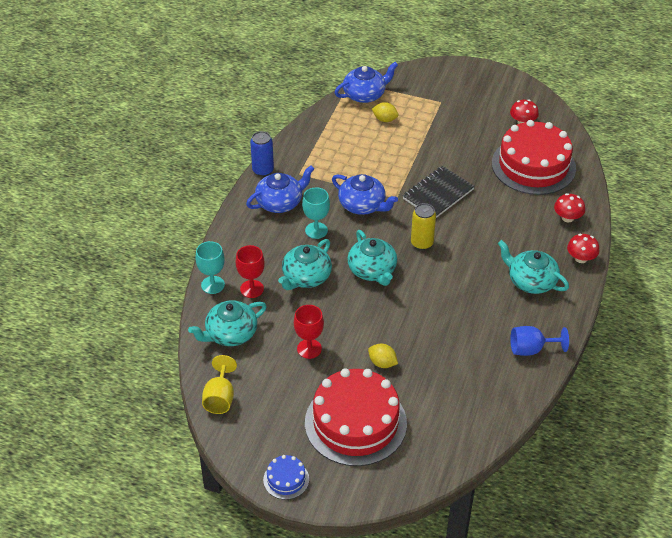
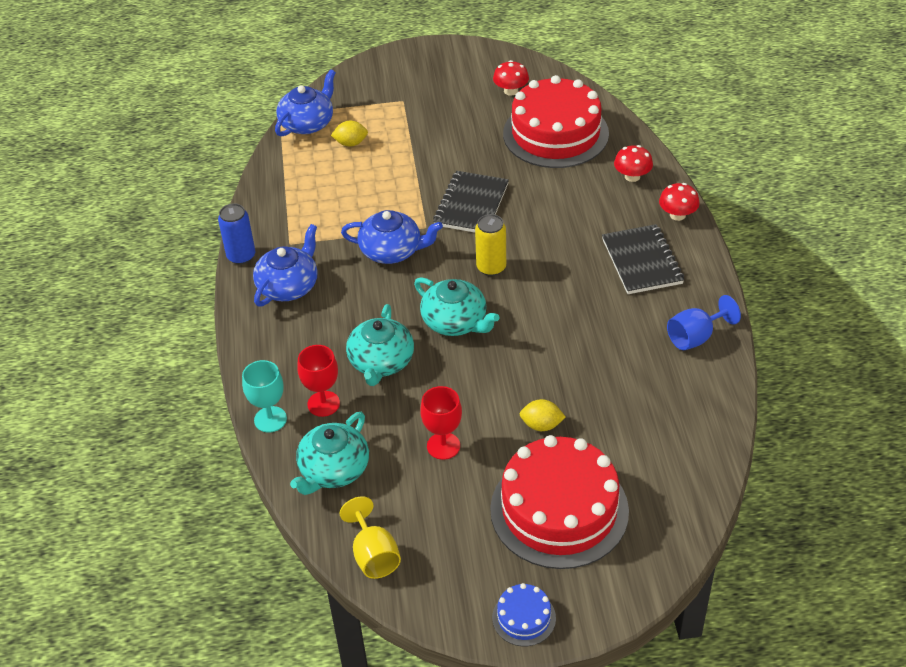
camera: 25 degrees left, 0 degrees up
turquoise goblet [302,188,330,239] -> none
turquoise teapot [498,240,569,294] -> black notebook [602,224,684,294]

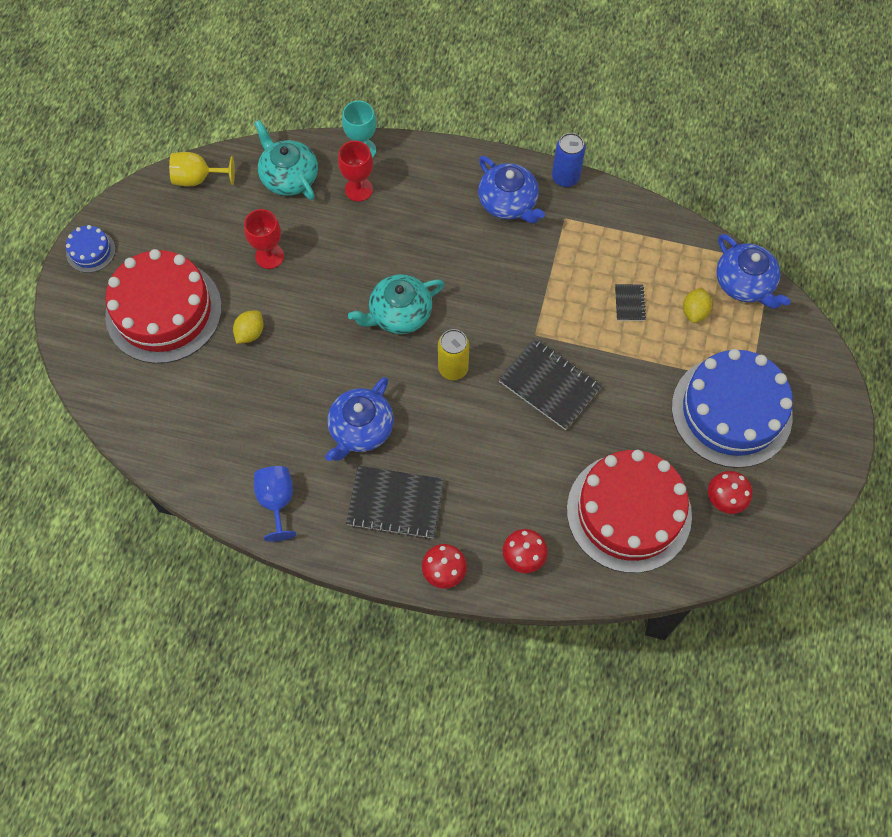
camera: 110 degrees right, 20 degrees up
blue teapot [341,210,443,264] -> blue teapot moved to [325,377,394,461]
turquoise teapot [346,304,414,386] -> none
none -> black notebook [615,284,646,321]
none -> blue cake [672,349,793,468]

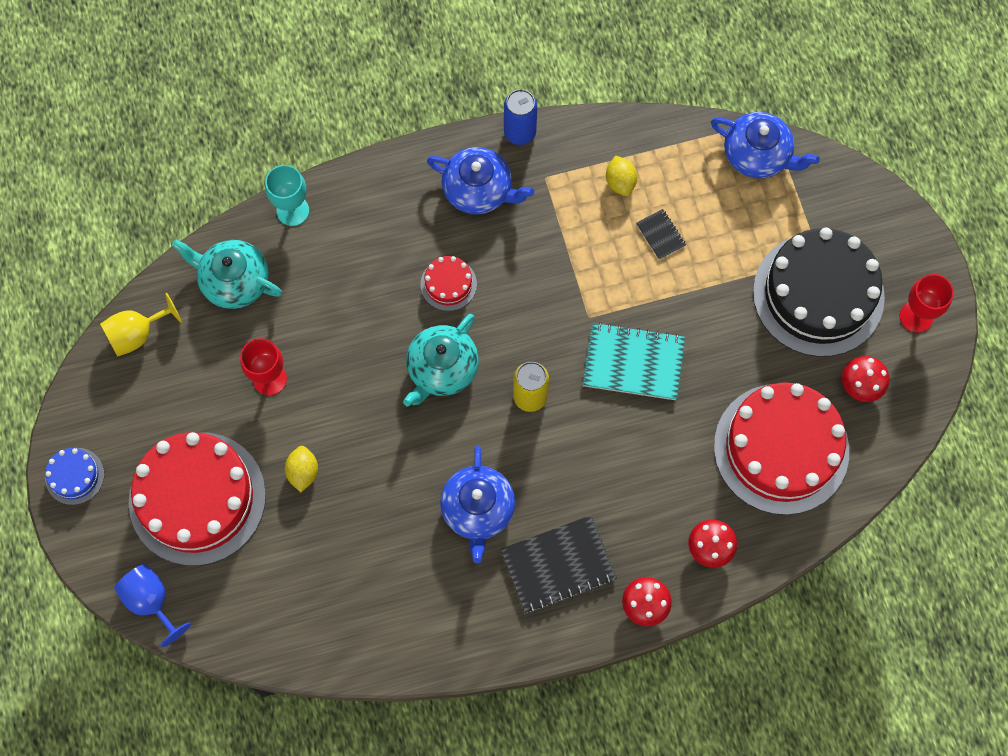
camera: 30 degrees left, 5 degrees up
blue goblet [254,466,296,542] -> blue goblet moved to [114,564,191,647]
red goblet [338,141,373,202] -> red goblet moved to [900,274,954,333]
black notebook [498,338,602,430] -> turquoise notebook [583,322,685,400]
blue cake [672,349,793,468] -> black cake [753,227,885,357]
yellow lemon [683,287,712,323] -> yellow lemon moved to [606,155,637,196]
none -> red cake [420,256,477,311]

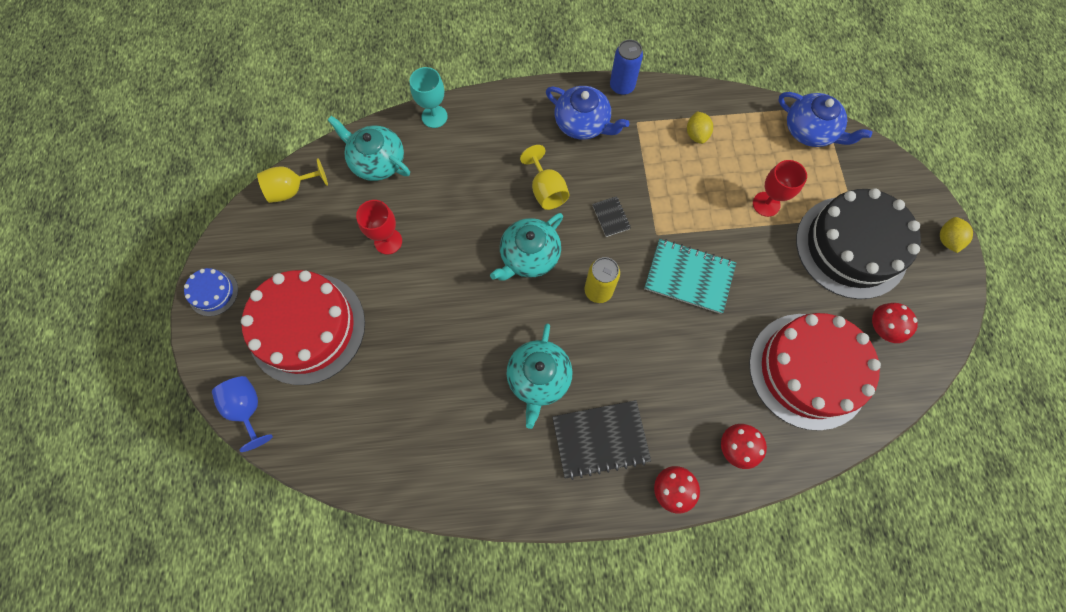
camera: 10 degrees right, 0 degrees up
yellow lemon [285,446,318,492] -> yellow lemon moved to [940,217,973,253]
red cake [420,256,477,311] -> yellow goblet [520,145,570,210]
blue teapot [440,446,515,563] -> turquoise teapot [506,324,572,429]
black notebook [636,209,686,260] -> black notebook moved to [592,196,631,237]
red goblet [900,274,954,333] -> red goblet moved to [753,160,807,217]

